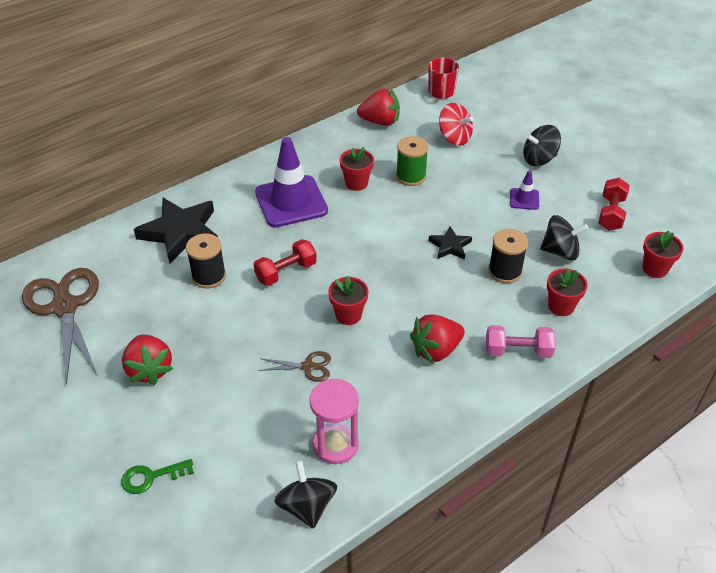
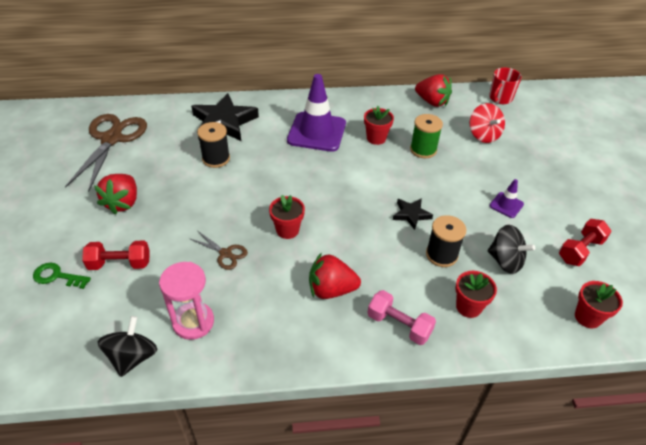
camera: 30 degrees right, 0 degrees up
red dumbbell [254,239,317,286] -> red dumbbell moved to [82,241,150,270]
black spinning top [523,125,561,166] -> none

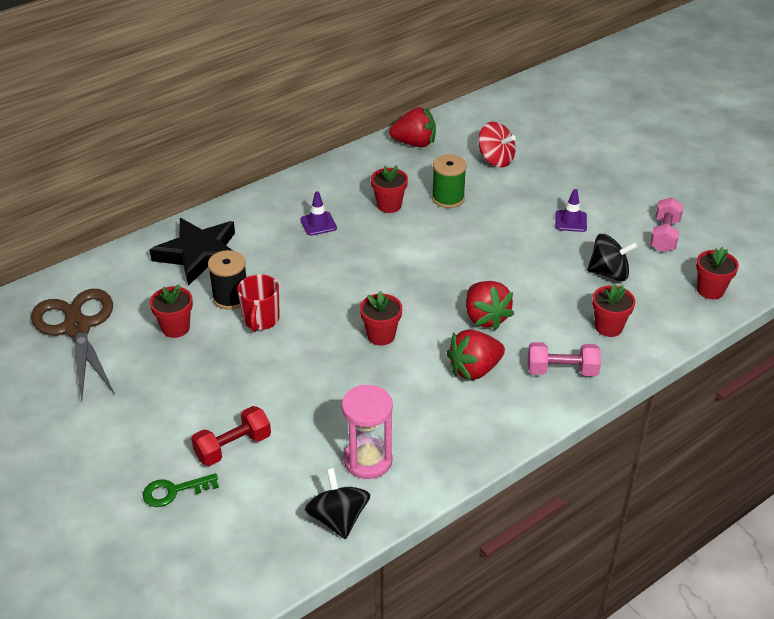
camera: 30 degrees left, 5 degrees down
red strawberry [94,174,137,215] -> red strawberry moved to [466,281,514,331]
brown scissors [191,231,248,270] -> none
purple traffic cone [287,74,346,152] -> purple traffic cone [300,191,337,236], size x0.46
black star [393,198,433,230] -> none
black spool [426,215,466,267] -> none
red mug [489,68,522,104] -> red mug moved to [237,274,279,332]
red dumbbell [559,219,612,266] -> pink dumbbell [650,197,684,252]
none -> red flower pot [150,284,193,338]

